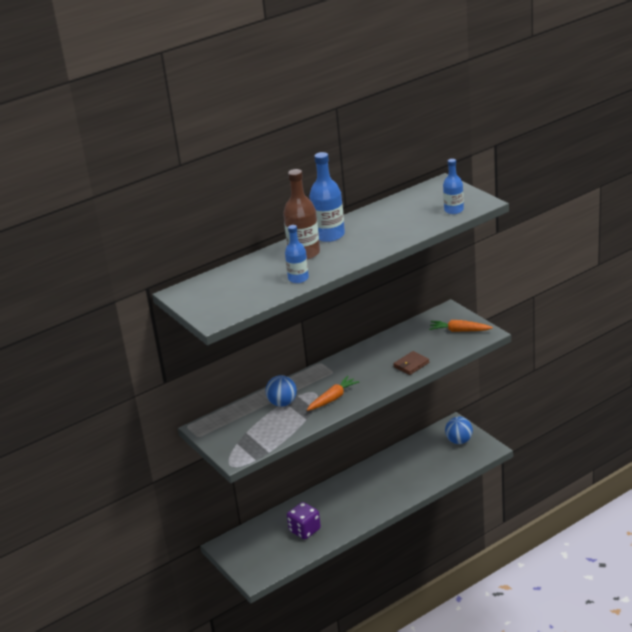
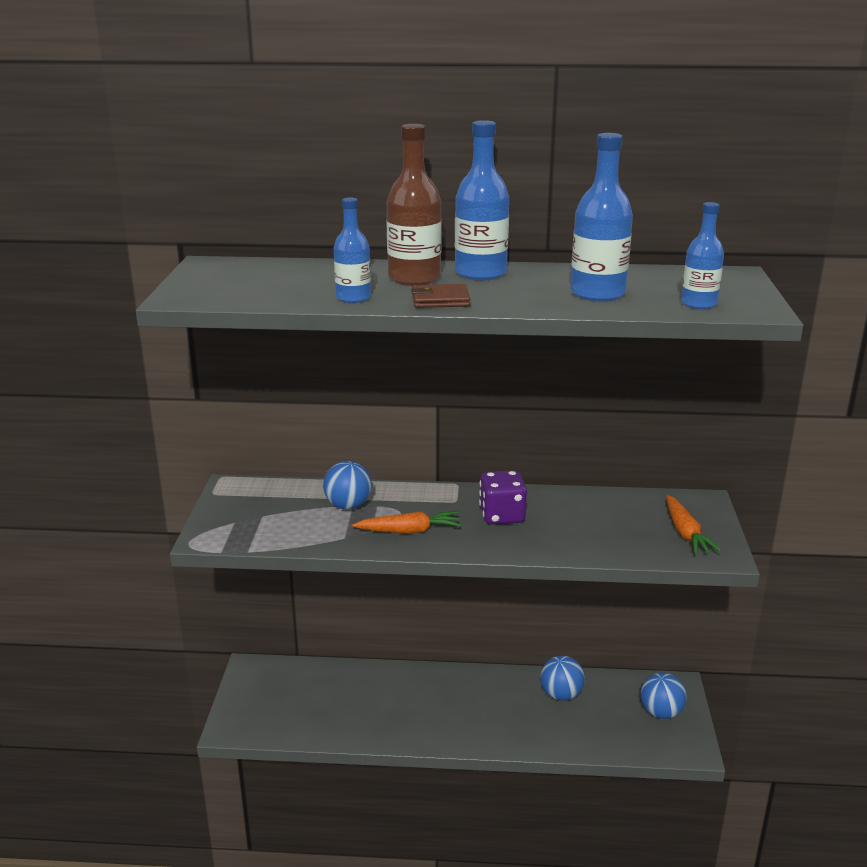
camera: 35 degrees right, 5 degrees down
purple dice [287,502,321,539] -> purple dice moved to [479,471,527,525]
brown wallet [393,351,430,375] -> brown wallet moved to [411,284,470,308]
orange carrot [429,320,493,332] -> orange carrot turned 150 degrees counterclockwise [666,495,721,554]
none -> blue ball [541,655,585,701]
none -> blue bottle [570,133,633,301]

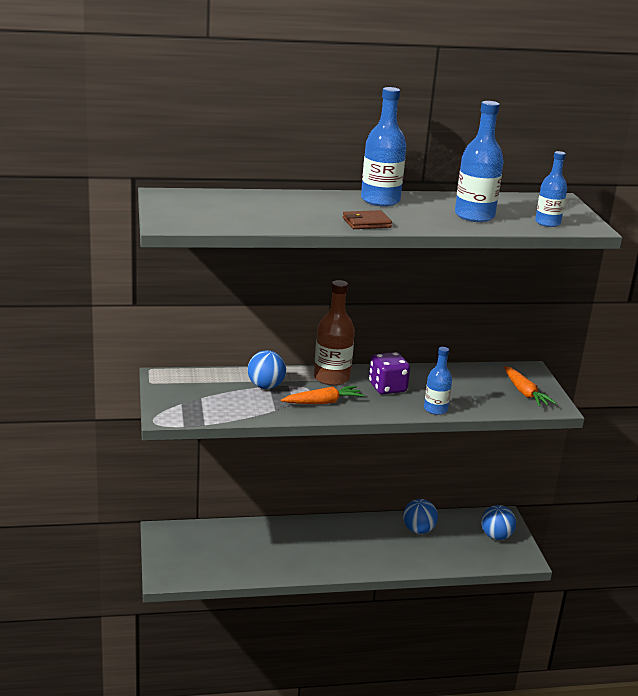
camera: 15 degrees left, 0 degrees up
blue bottle [334,197,371,303] -> blue bottle moved to [424,347,452,415]
brown bottle [386,124,442,286] -> brown bottle moved to [314,280,355,386]

